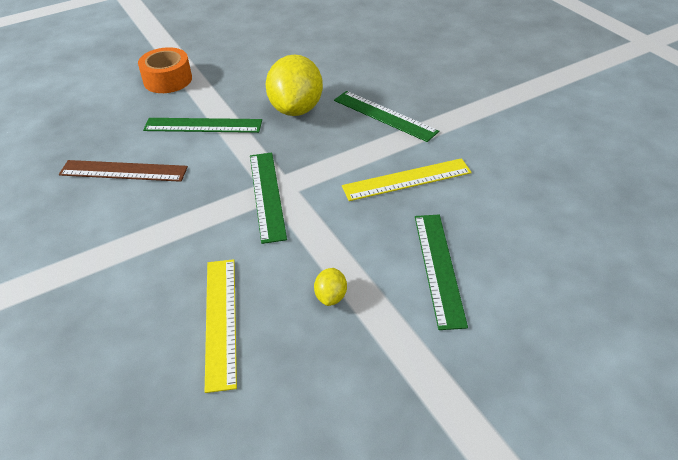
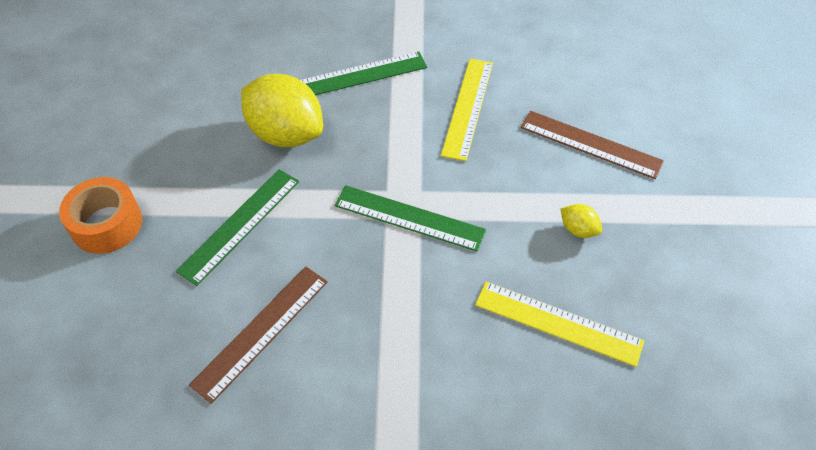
camera: 60 degrees left, 10 degrees up
green ruler [415,215,468,330] -> brown ruler [520,111,664,179]

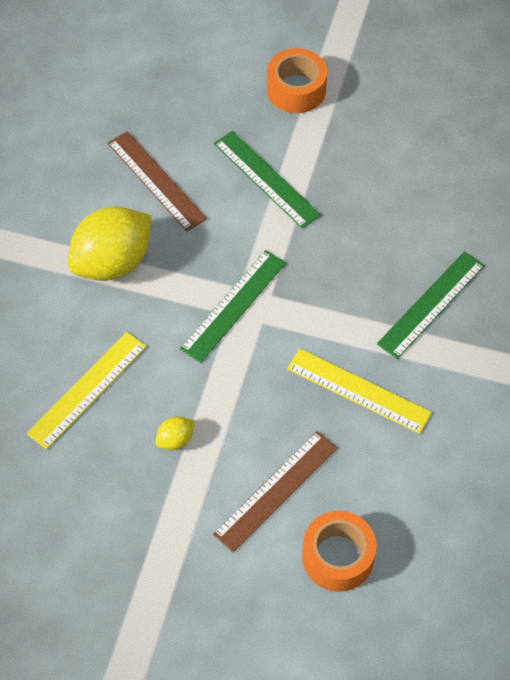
camera: 105 degrees right, 5 degrees up
yellow lemon [241,74,323,147] -> yellow lemon moved to [68,206,151,281]
green ruler [300,52,427,95] -> green ruler turned 45 degrees clockwise [377,251,485,359]
none -> orange tape [302,511,377,592]

